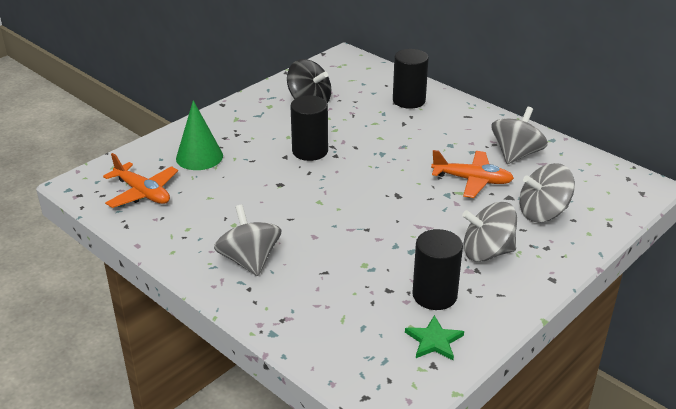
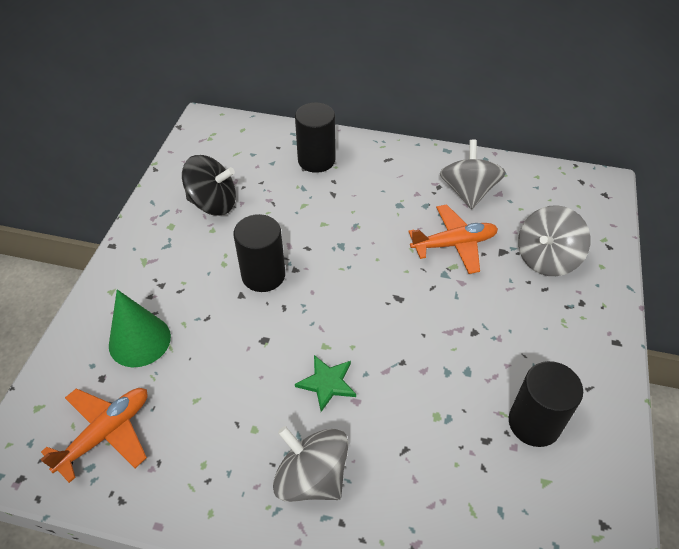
camera: 30 degrees left, 15 degrees up
orange plane [103,153,178,208] -> orange plane turned 60 degrees counterclockwise [40,388,147,483]
green star [405,315,464,360] -> green star moved to [295,355,356,412]
grey spinning top [462,202,517,262] -> none

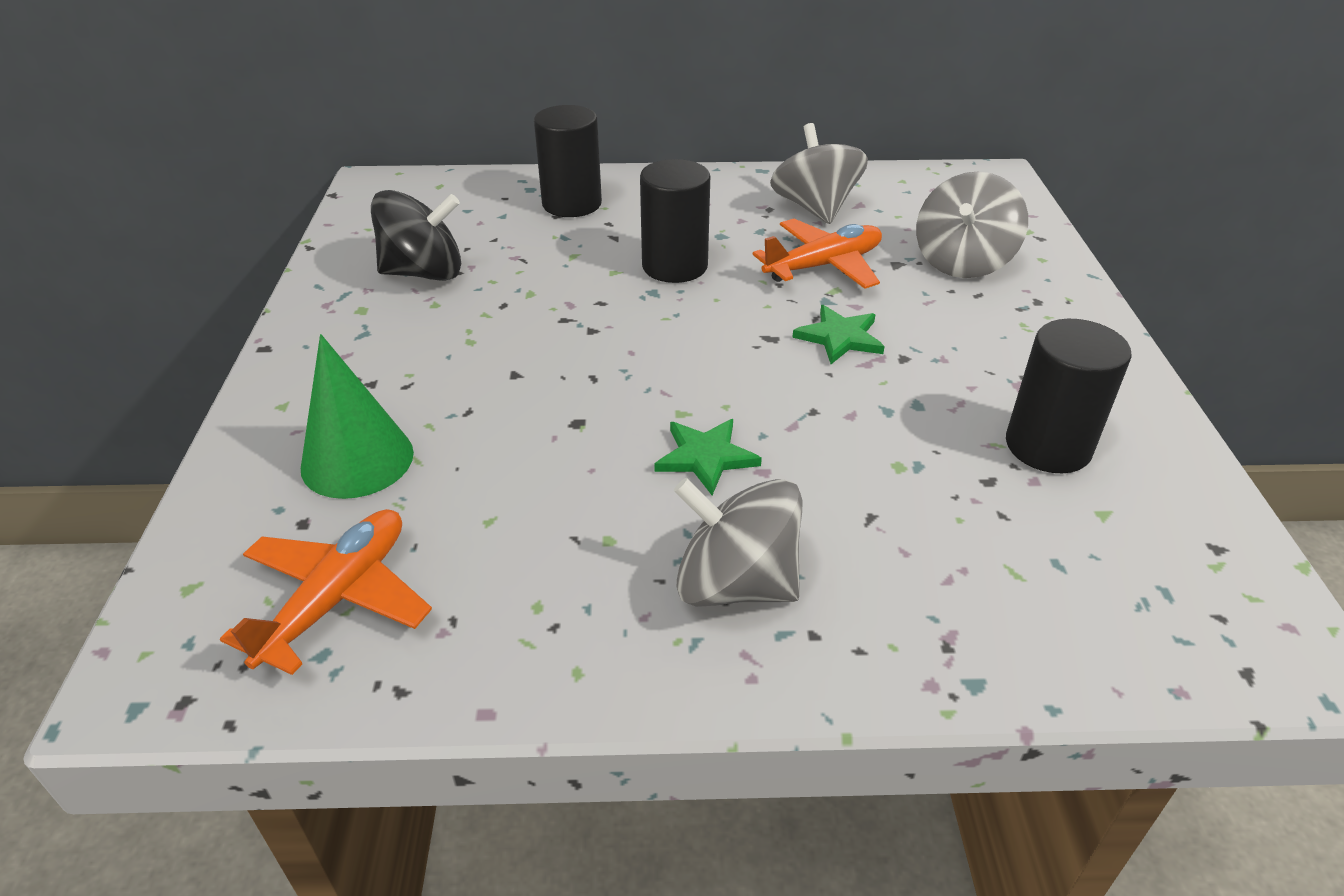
camera: 15 degrees left, 10 degrees down
black cylinder [233,214,285,292] -> black cylinder moved to [640,159,710,283]
none -> green star [792,305,885,364]

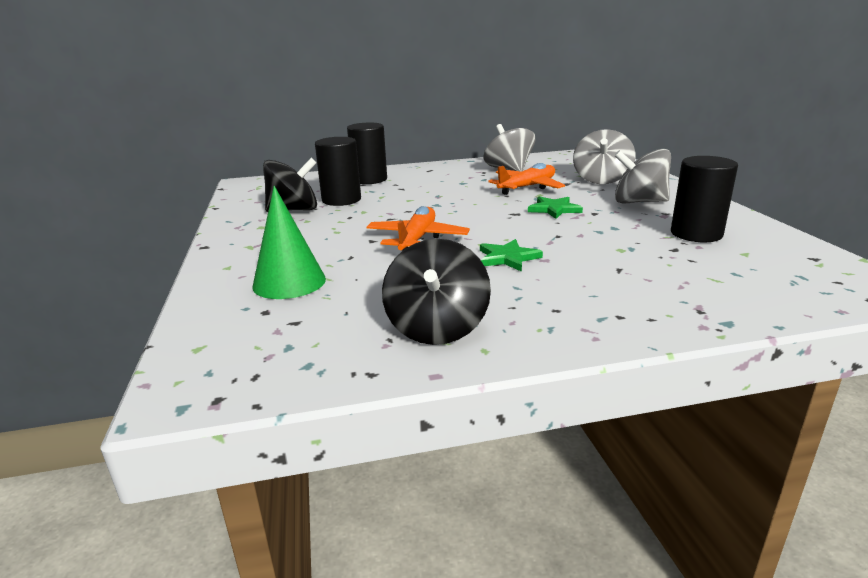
camera: 10 degrees left, 15 degrees down
orange plane [220,509,432,675] -> orange plane moved to [366,206,470,251]
black cylinder [640,159,710,283] -> black cylinder moved to [315,137,361,206]
grey spinning top [674,478,803,607] -> grey spinning top moved to [614,149,671,204]
none -> black spinning top [382,239,491,345]

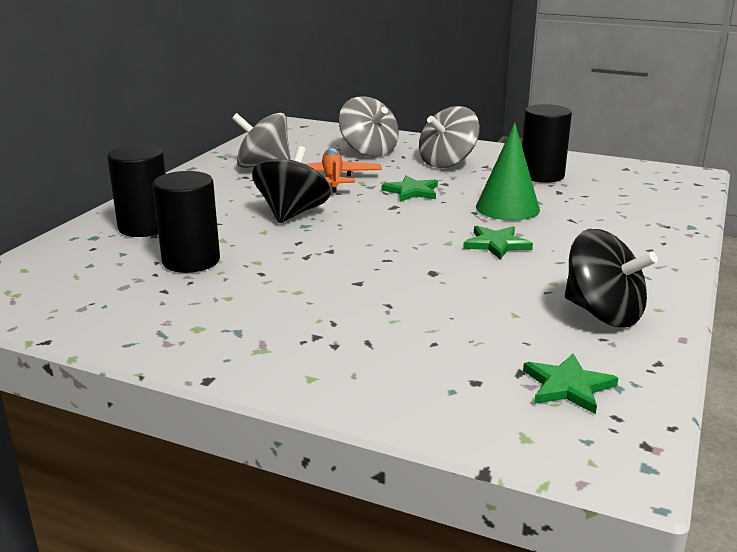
camera: 55 degrees left, 0 degrees up
green cone [253,186,326,299] -> green cone moved to [476,122,540,220]
black spinning top [263,158,317,212] -> black spinning top moved to [252,146,331,223]
orange plane [366,206,470,251] -> none
none -> green star [523,354,618,414]

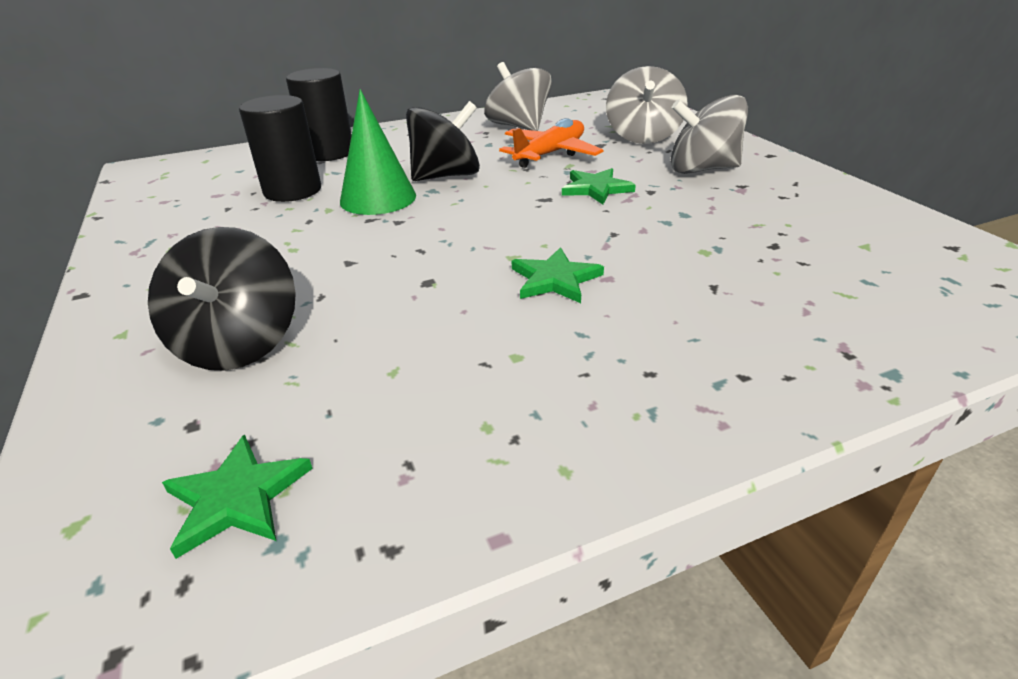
camera: 45 degrees right, 10 degrees up
green cone [476,122,540,220] -> green cone moved to [340,89,416,215]
black cylinder [522,104,572,183] -> none
black spinning top [565,229,658,328] -> black spinning top moved to [148,227,296,371]

